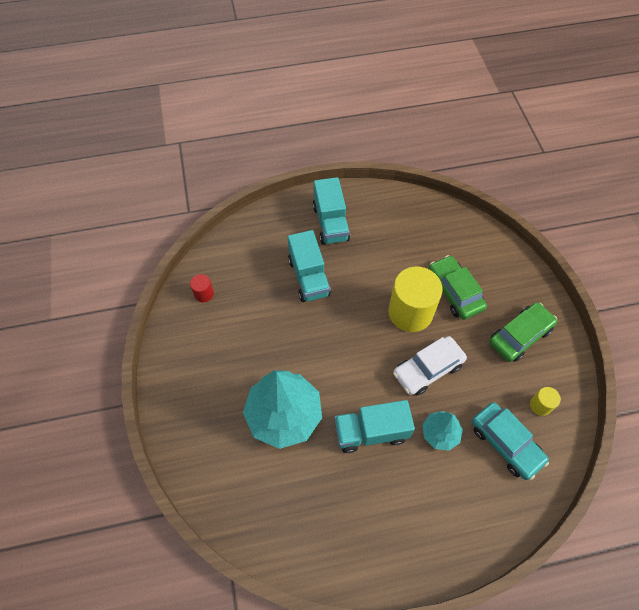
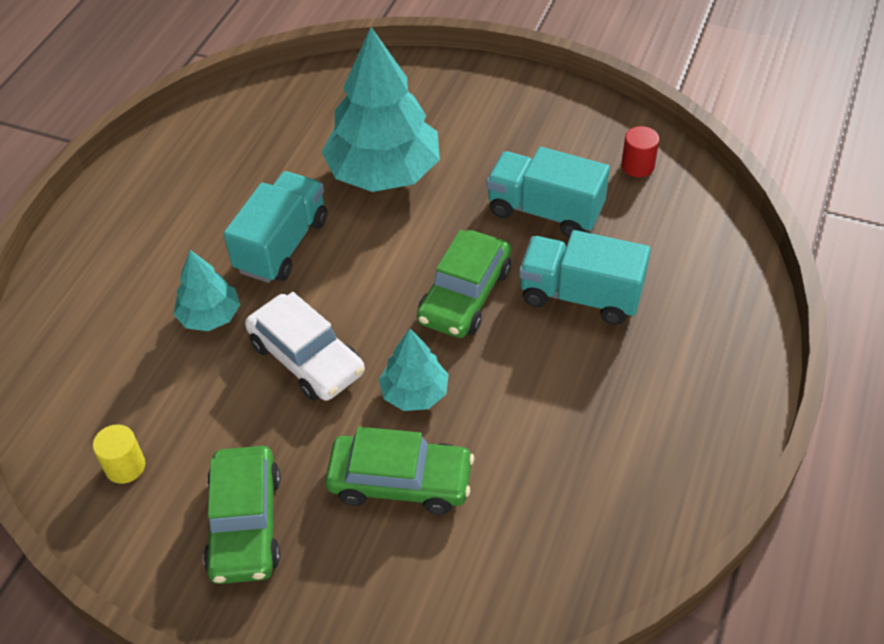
camera: 125 degrees right, 10 degrees down
turquoise truck [313,177,350,245] -> turquoise truck moved to [486,147,610,238]
yellow cylinder [388,266,443,332] -> turquoise tree [379,329,449,411]
white car [393,336,467,395] -> white car turned 135 degrees clockwise [245,292,365,401]
turquoise car [472,402,549,480] -> none
none -> green car [417,230,511,338]

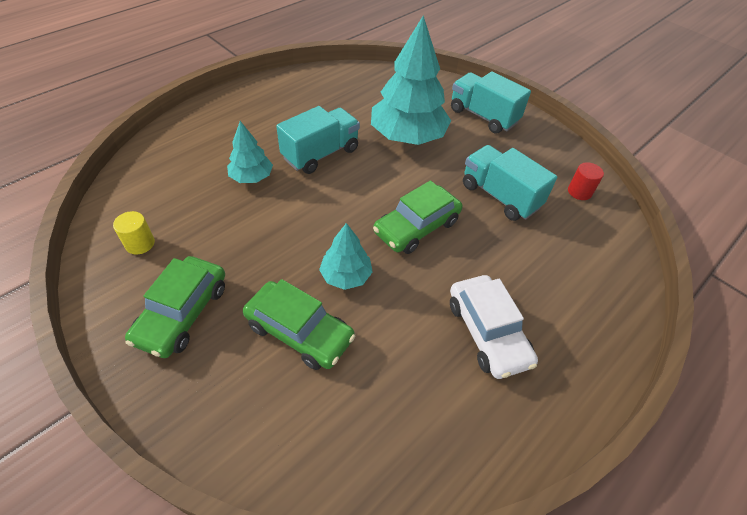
camera: 20 degrees right, 0 degrees up
white car [245,292,365,401] -> white car moved to [450,275,538,379]
turquoise truck [519,230,651,325] -> turquoise truck moved to [451,72,531,134]

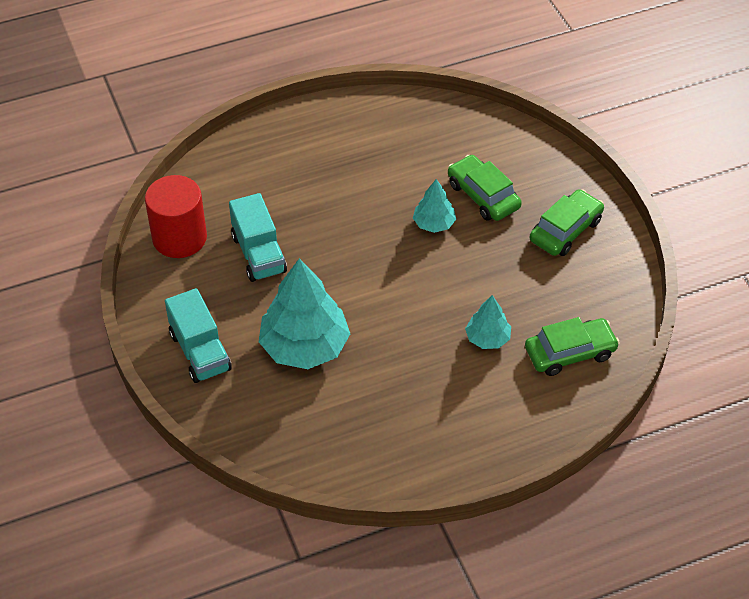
camera: 155 degrees left, 0 degrees up
yellow cylinder [113,211,155,254] -> none
turquoise truck [276,106,360,174] -> none
green car [373,181,463,254] -> green car moved to [525,317,620,376]
white car [450,275,538,379] -> none
red cylinder [568,162,604,200] -> red cylinder [145,175,207,258], size x2.25

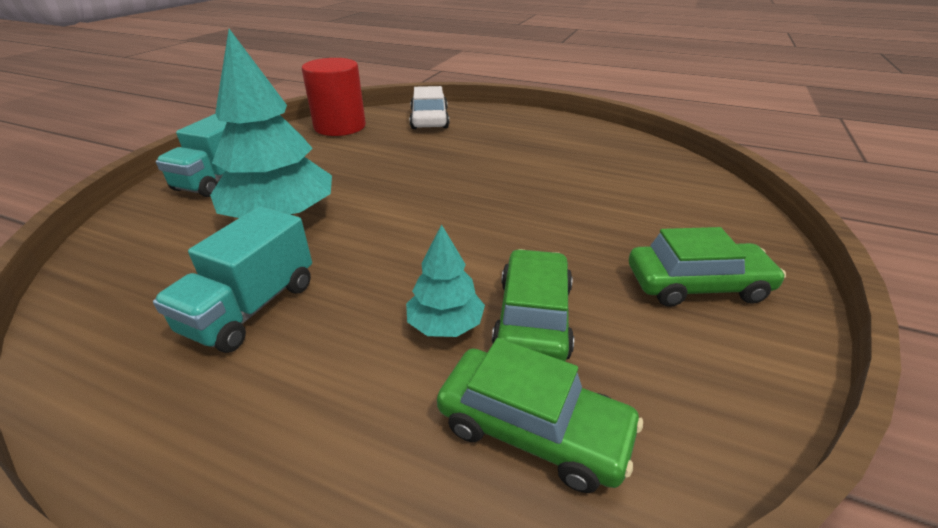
camera: 45 degrees right, 15 degrees down
turquoise truck [229,193,287,282] -> turquoise truck moved to [153,206,312,353]
turquoise tree [413,179,456,233] -> none
green car [448,155,522,221] -> green car moved to [492,249,574,361]
none -> white car [409,86,449,129]

